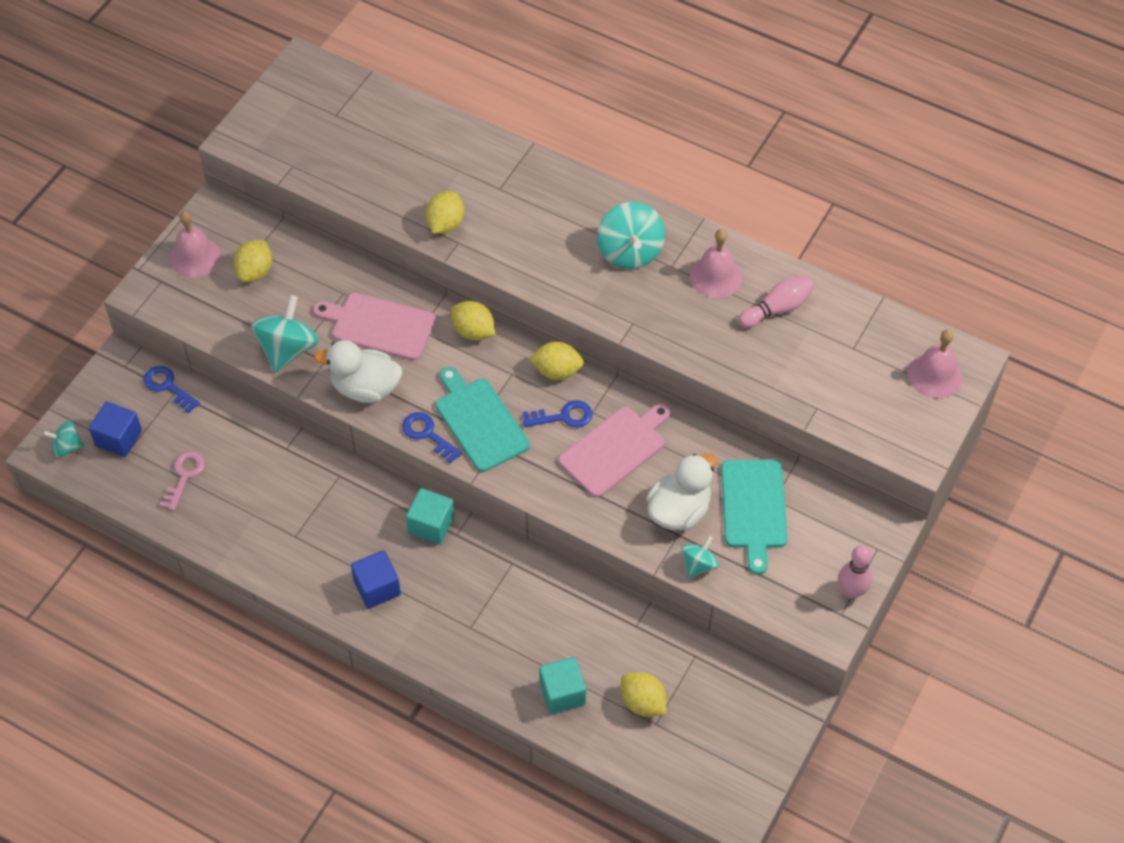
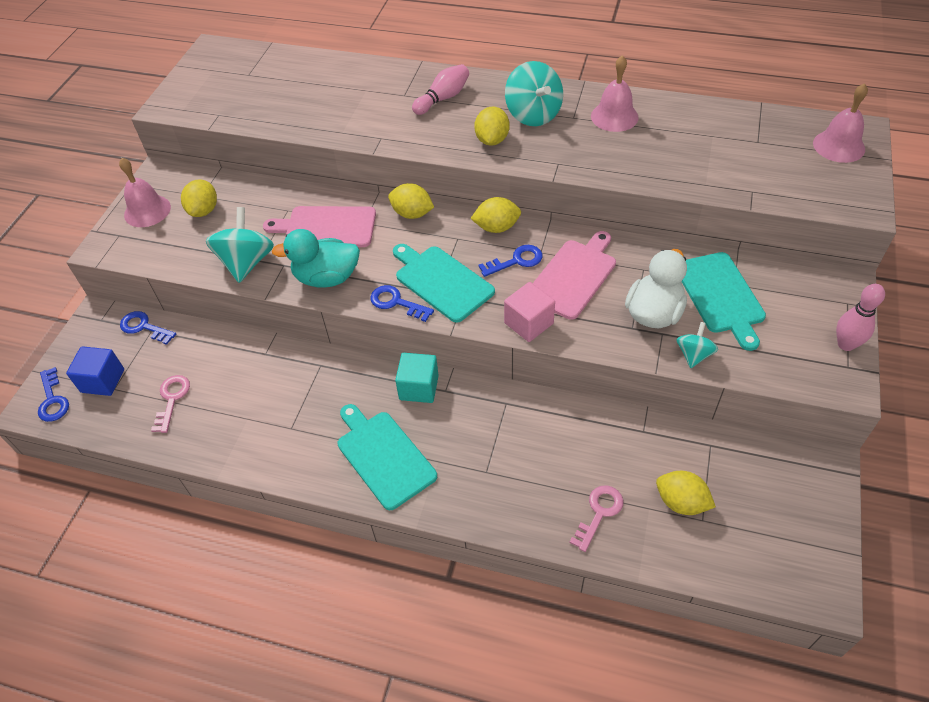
camera: 10 degrees left, 5 degrees down
turquoise spinning top [43,421,84,458] -> blue key [38,367,69,422]
white duck [314,340,402,403] -> turquoise duck [272,229,360,287]
blue cube [351,550,401,609] -> turquoise cutting board [338,404,437,510]
yellow lemon [425,192,464,234] -> yellow lemon moved to [474,107,510,146]
turquoise cube [539,657,586,714] -> pink key [570,485,624,552]
pink bowling pin [739,275,814,328] -> pink bowling pin moved to [412,64,469,115]
none -> pink cube [504,282,555,342]

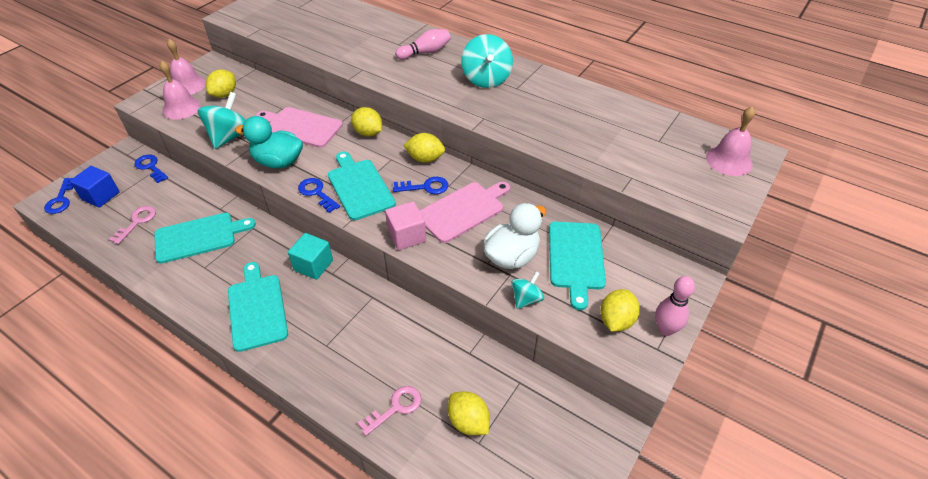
camera: 15 degrees right, 5 degrees down
yellow lemon [474,107,510,146] -> yellow lemon moved to [600,289,640,332]
pink bell [591,55,639,132] -> pink bell moved to [160,61,201,120]
none -> turquoise cutting board [154,213,256,263]

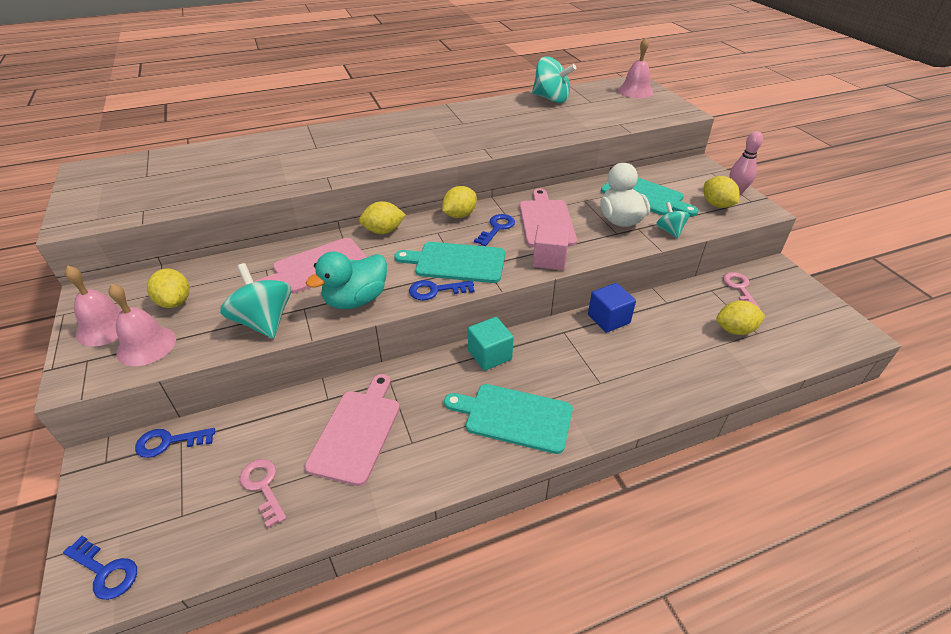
camera: 55 degrees left, 5 degrees down
blue cube [70,166,120,208] -> blue cube moved to [588,283,636,333]
turquoise cutting board [154,213,256,263] -> pink cutting board [305,374,400,486]
pink key [358,386,422,436] -> pink key moved to [723,272,760,309]
pink bowling pin [395,29,451,60] -> none
turquoise spinning top [461,34,513,88] -> turquoise spinning top moved to [532,57,576,103]

